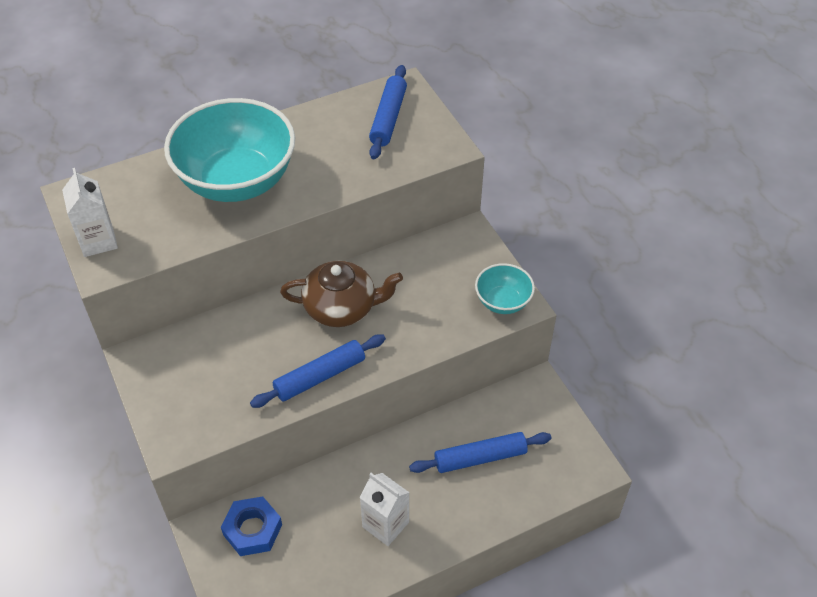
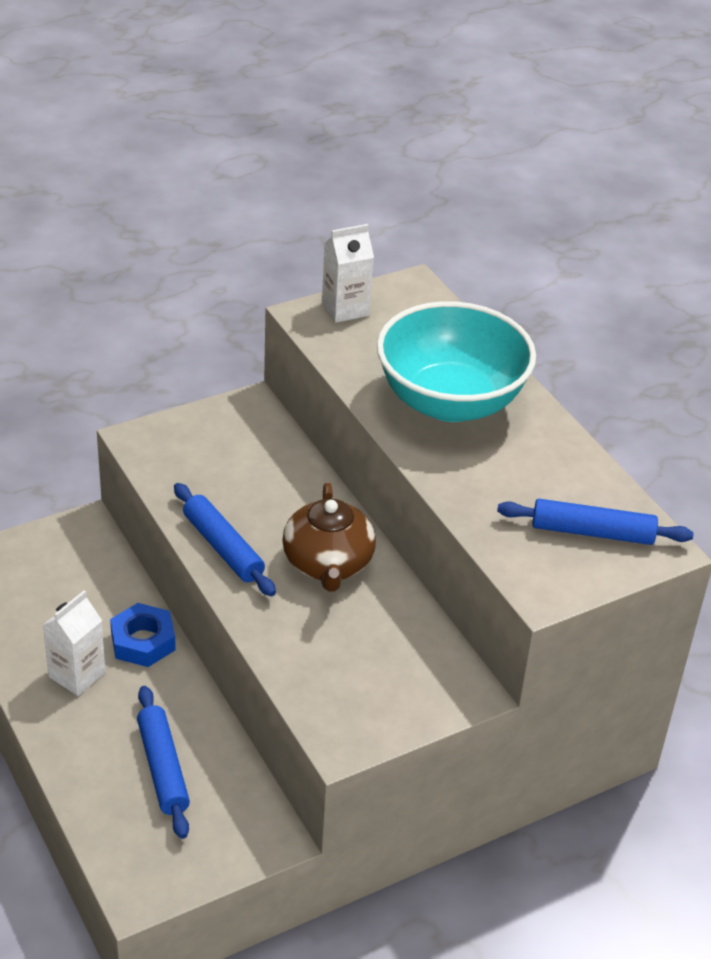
camera: 85 degrees right, 10 degrees down
blue nut [221,496,282,556] -> blue nut moved to [110,603,176,667]
turquoise bowl [475,263,535,314] -> none

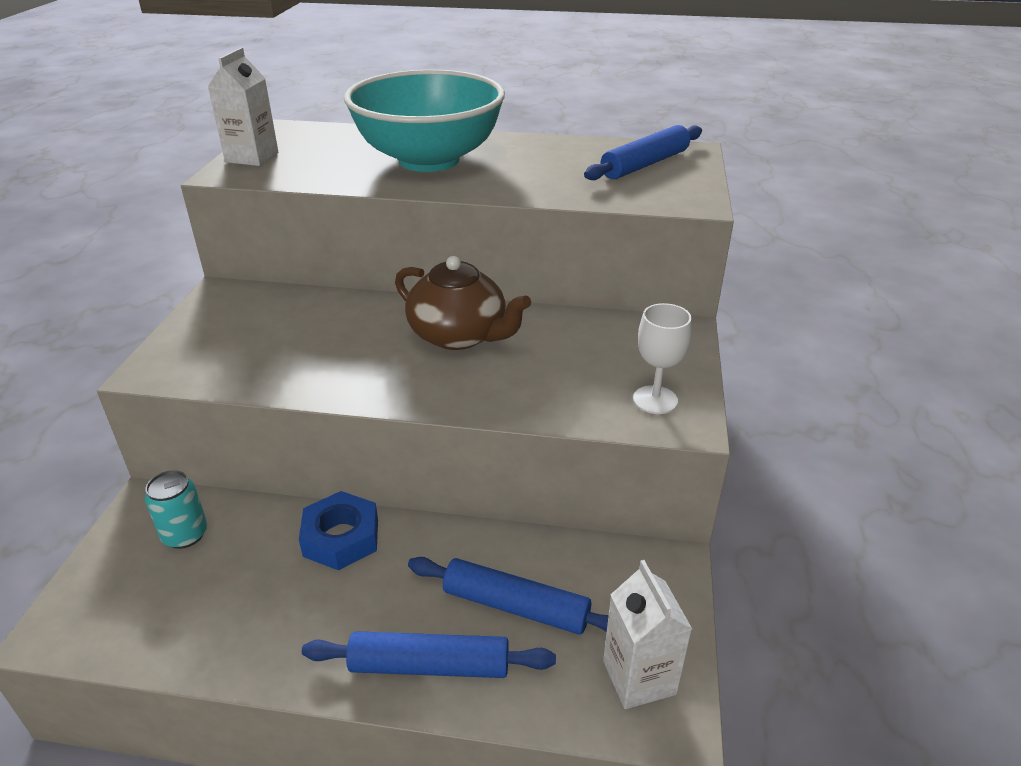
camera: 50 degrees left, 5 degrees down
white carton [43,590,105,696] -> white carton moved to [603,560,692,709]
blue rolling pin [174,483,276,596] -> blue rolling pin moved to [302,631,556,678]
none -> turquoise can [145,470,207,549]
none -> white goblet [633,303,692,414]

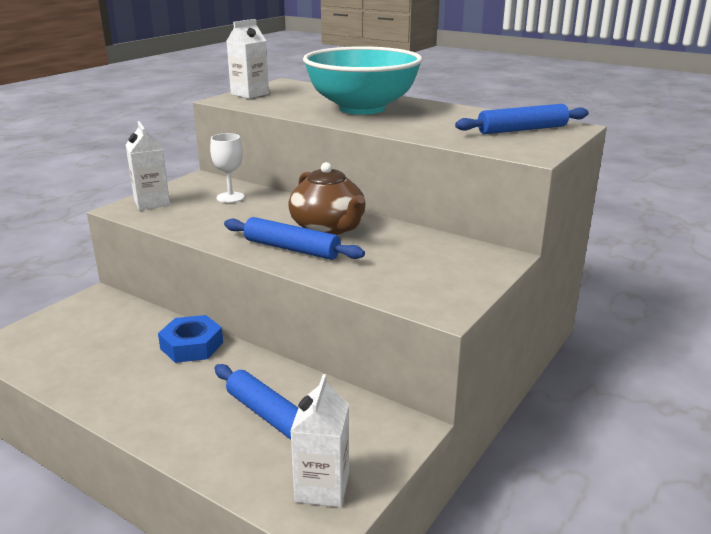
camera: 25 degrees right, 10 degrees down
turquoise can [145,470,207,549] -> none
blue rolling pin [302,631,556,678] -> blue rolling pin moved to [224,217,365,260]
white goblet [633,303,692,414] -> white goblet moved to [210,133,245,203]
none -> white carton [125,121,170,210]

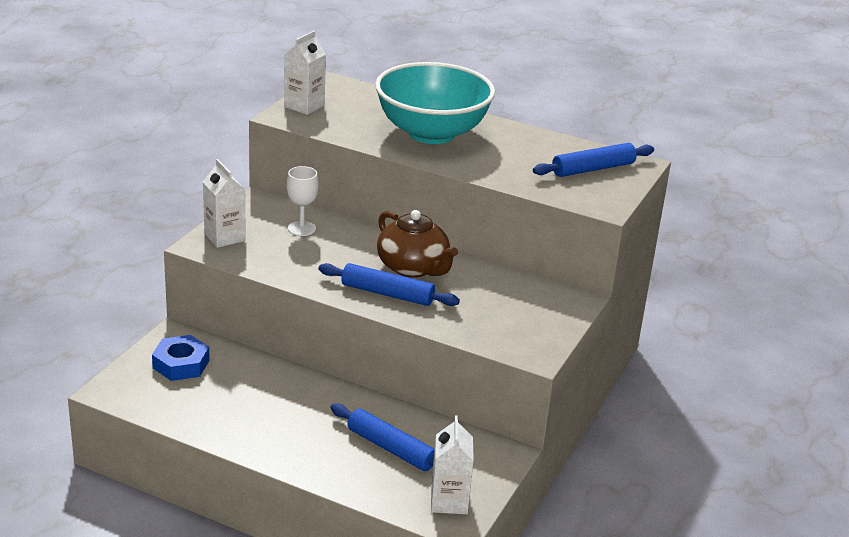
camera: 10 degrees left, 5 degrees up
blue nut [158,315,223,363] -> blue nut moved to [152,335,210,381]

